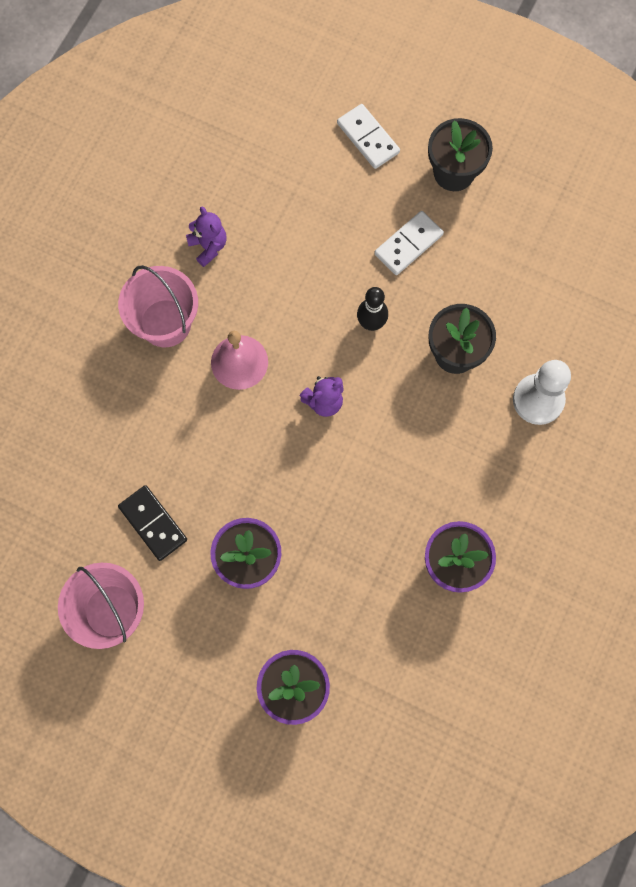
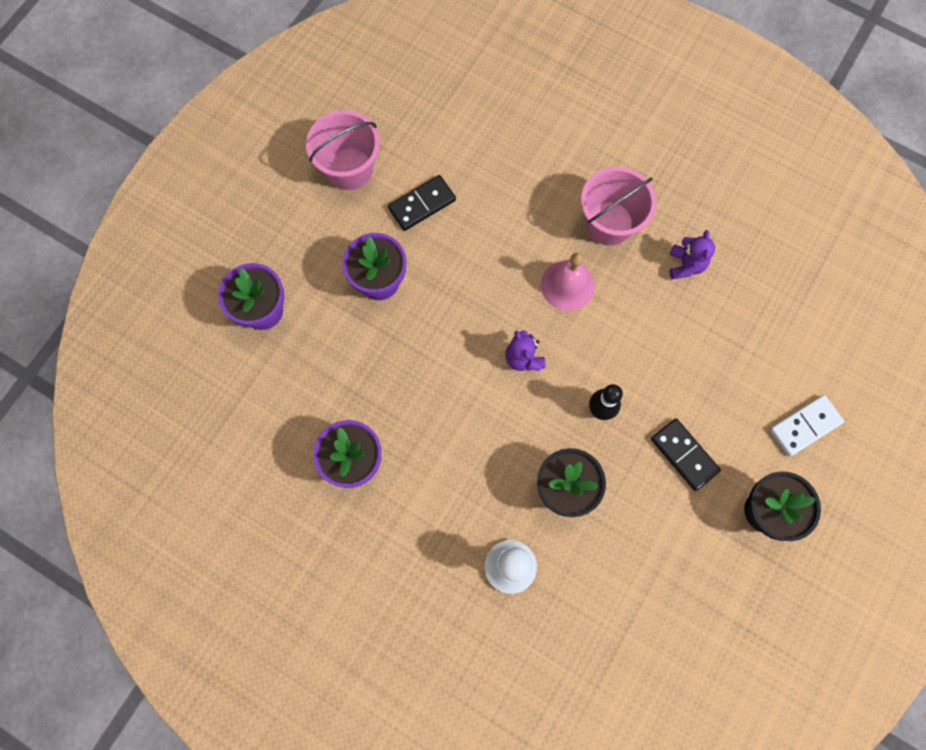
camera: 95 degrees right, 0 degrees up
purple teddy bear [186,207,227,267] -> purple teddy bear turned 60 degrees counterclockwise [670,230,715,279]
white domino [374,211,444,275] -> black domino [651,418,721,491]

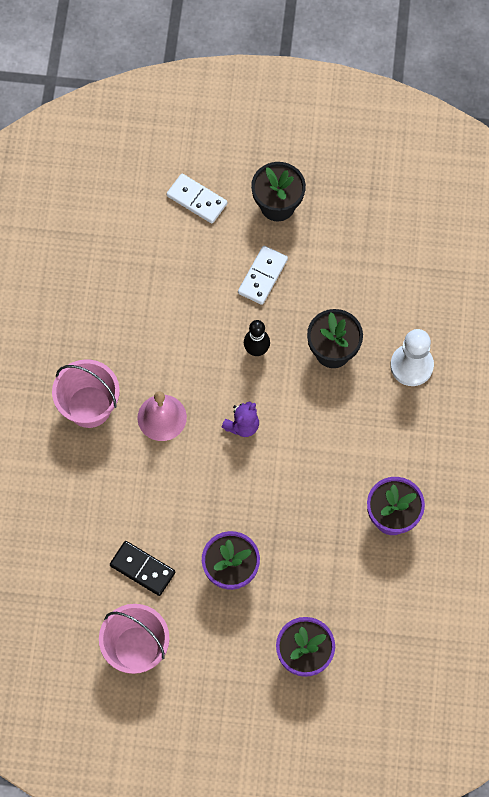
camera: 115 degrees left, 5 degrees down
black domino [651,418,721,491] -> white domino [238,246,288,305]
purple teddy bear [670,230,715,279] -> none

